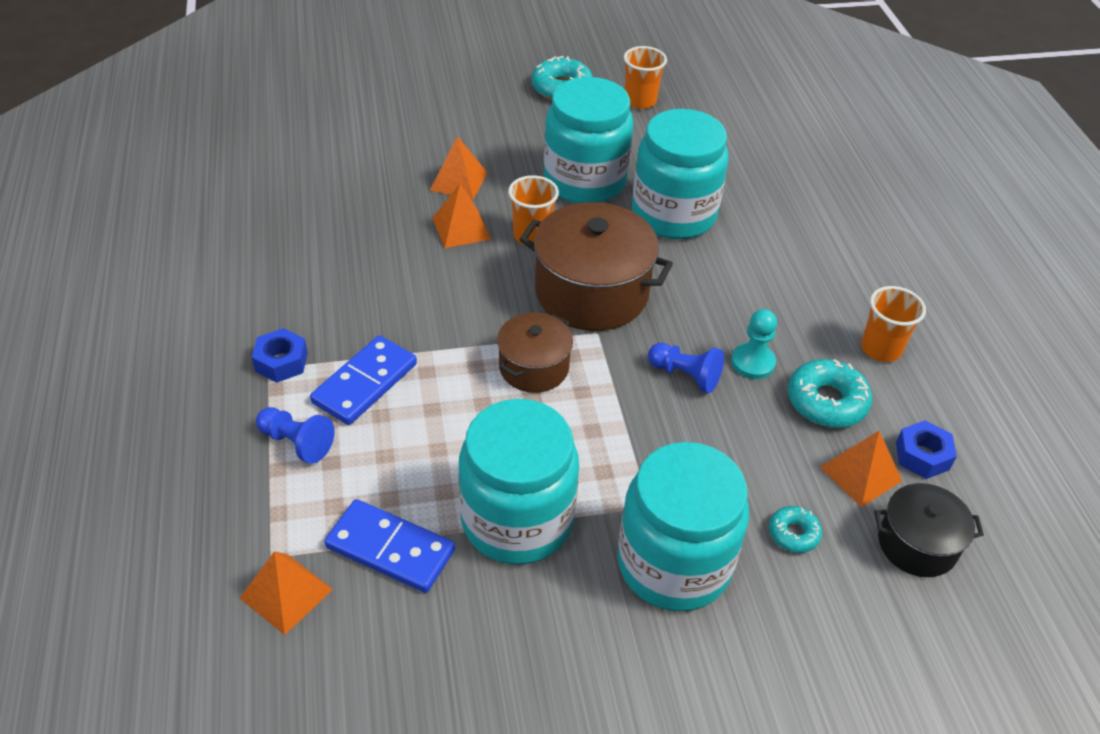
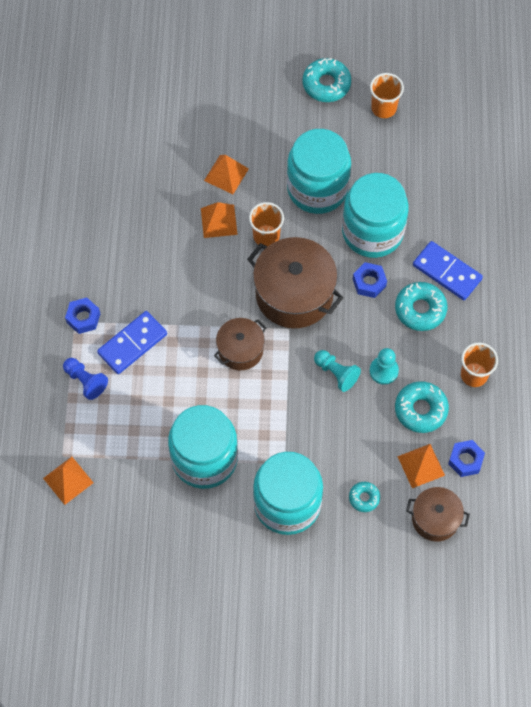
camera: 15 degrees right, 20 degrees up
blue domino [325,499,455,593] -> blue domino moved to [413,241,483,300]
blue pawn [648,343,724,393] -> turquoise pawn [314,350,361,392]
black pot [874,483,984,577] -> brown pot [406,487,470,542]
none -> blue nut [353,262,387,298]
none -> turquoise donut [395,282,447,331]

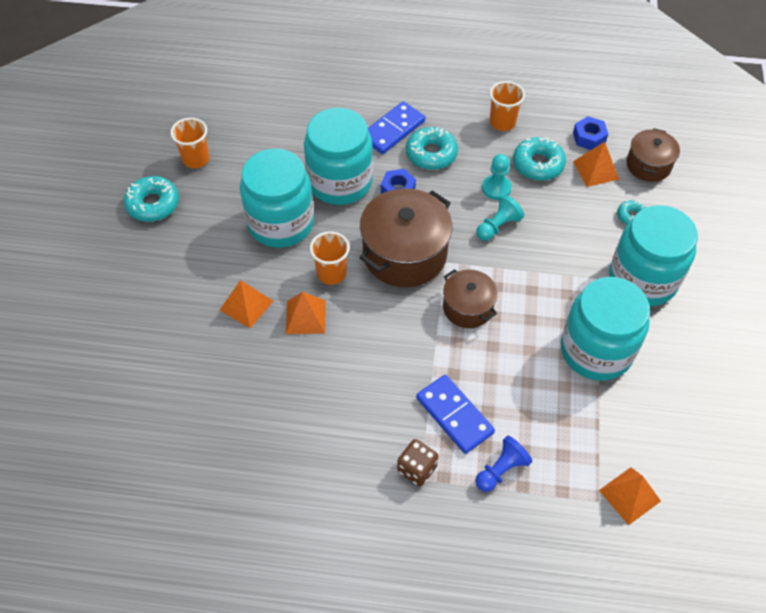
camera: 85 degrees left, 10 degrees down
blue nut [65,298,100,334] -> brown dice [397,439,439,486]

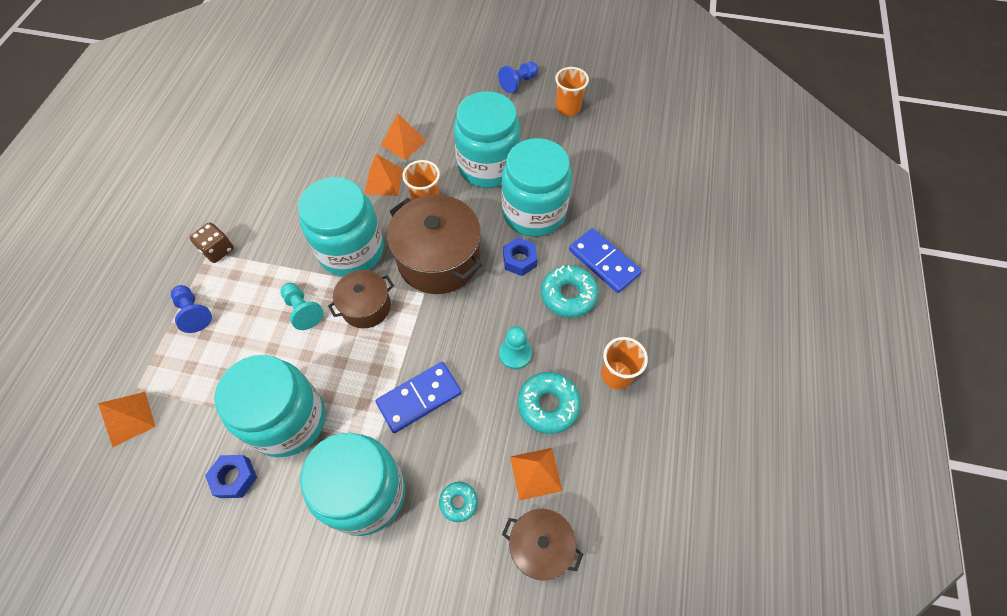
camera: 95 degrees right, 5 degrees up
turquoise donut [124,176,179,222] -> blue pawn [498,62,538,93]
blue domino [416,375,495,454] -> blue domino moved to [375,362,462,433]
turquoise pawn [476,195,524,241] -> turquoise pawn moved to [280,283,324,330]
blue nut [573,116,608,150] -> blue nut moved to [205,455,257,498]
none -> turquoise jar [298,177,384,277]

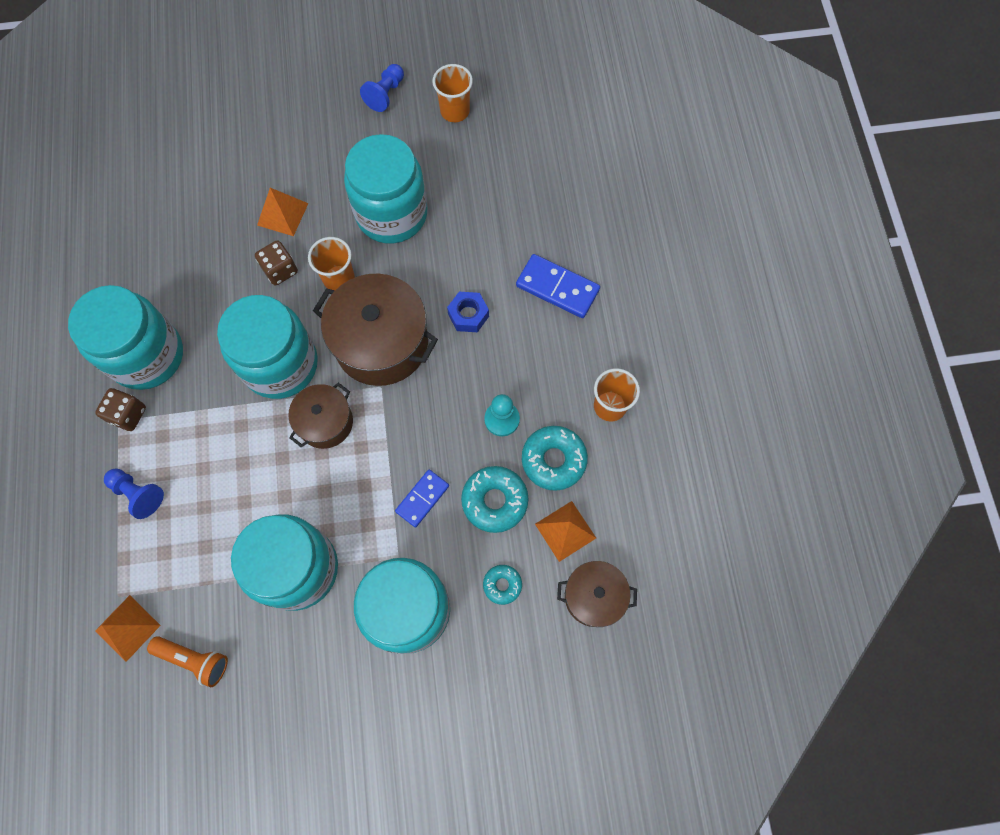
camera: 20 degrees left, 10 degrees up
blue nut [205,455,257,498] -> none
turquoise pawn [280,283,324,330] -> none
orange pyramid [364,154,403,196] -> brown dice [255,240,298,285]
blue domino [375,362,462,433] -> blue domino [395,470,449,527], size x0.65
turquoise jar [502,138,572,237] -> turquoise jar moved to [68,285,183,390]
turquoise donut [541,265,599,318] -> turquoise donut moved to [461,466,528,533]
none -> orange flashlight [147,636,228,687]

